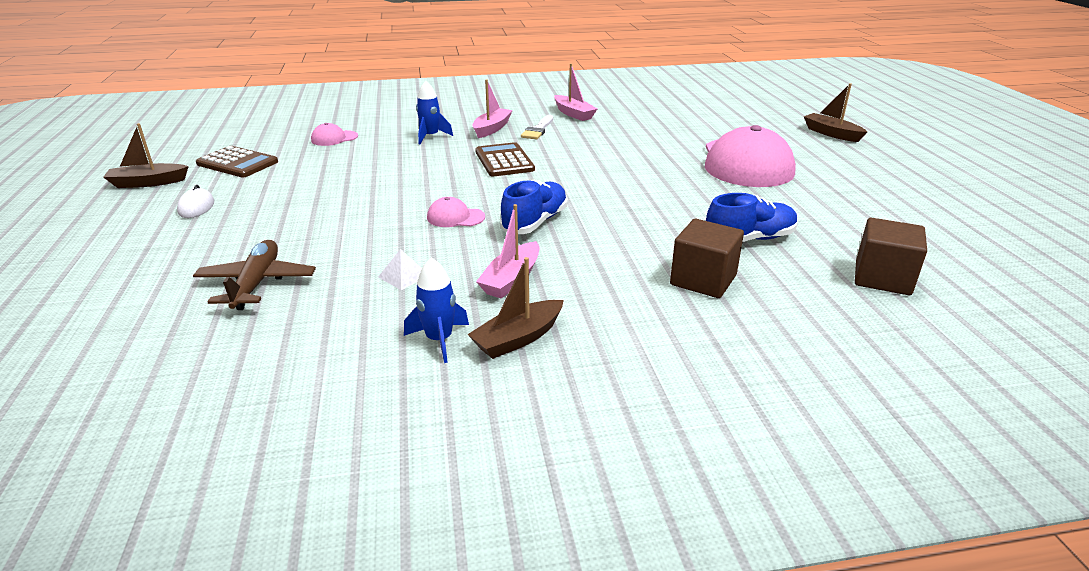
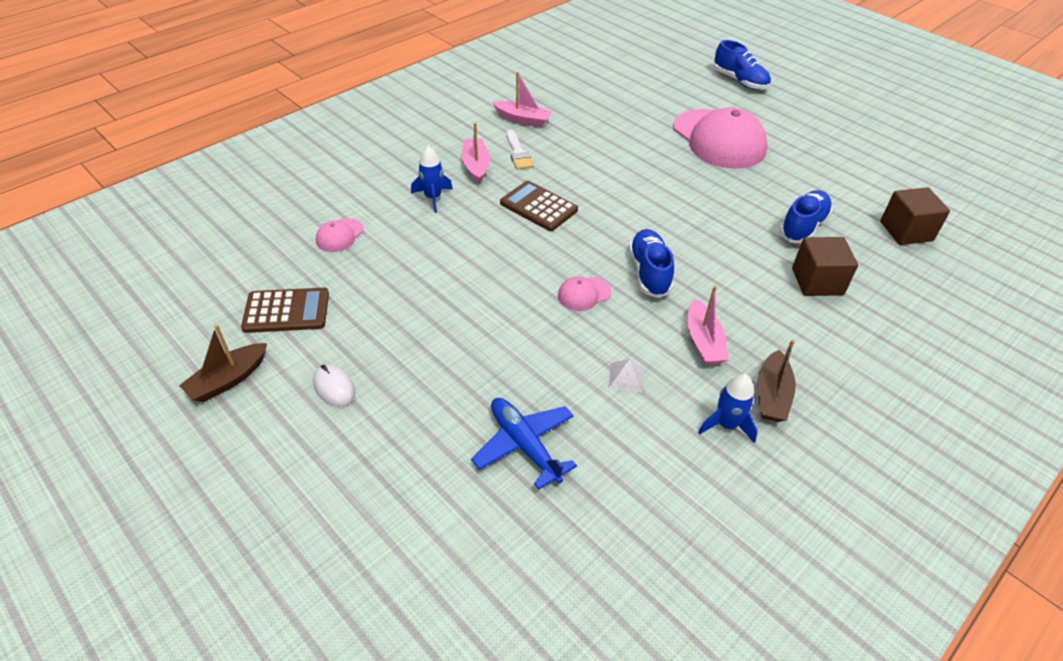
camera: 35 degrees left, 15 degrees up
brown plane [193,240,316,310] -> blue plane [471,398,577,490]
brown boat [804,83,867,142] -> blue shoe [713,40,771,90]

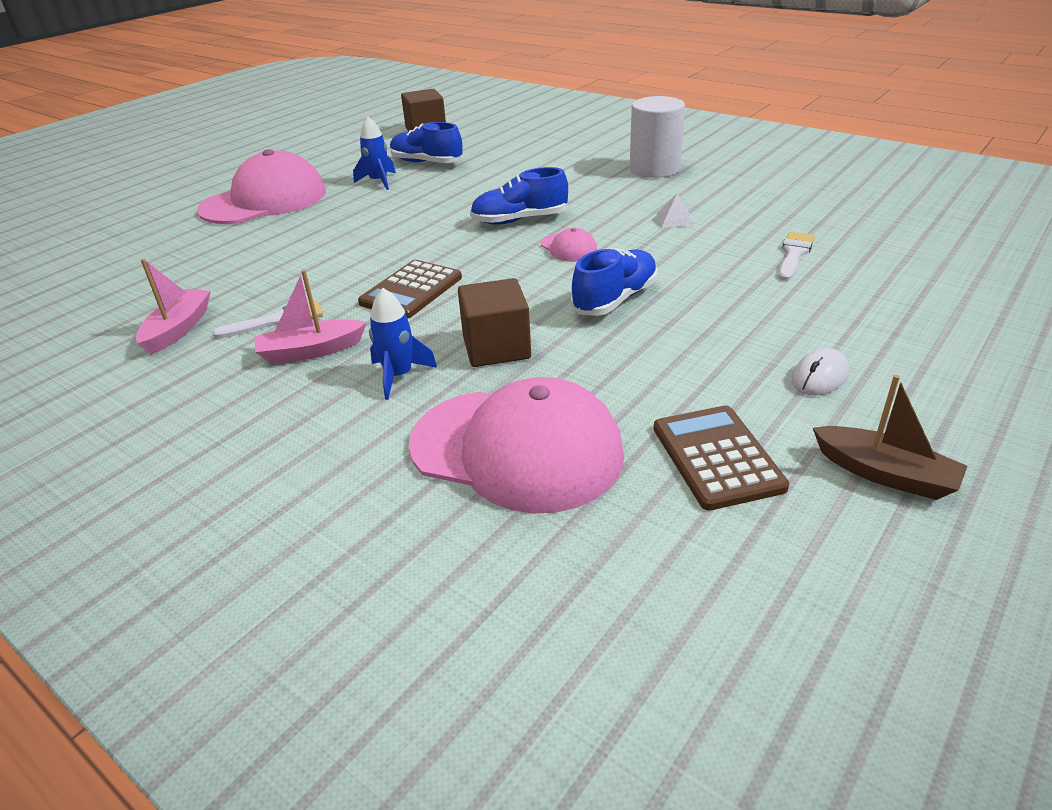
camera: 95 degrees left, 10 degrees down
pink cap [316,218,364,252] -> pink cap [409,377,624,514], size x2.35
blue plane [471,398,577,490] -> white brush [778,232,815,281]
pink boat [687,286,729,365] -> none
blue rocket [698,374,758,443] -> blue rocket moved to [353,117,396,190]
blue shoe [713,40,771,90] -> blue shoe moved to [571,248,658,316]
brown boat [757,340,796,422] -> white cylinder [630,96,685,178]
brown cube [792,237,858,296] -> brown cube moved to [458,278,531,367]

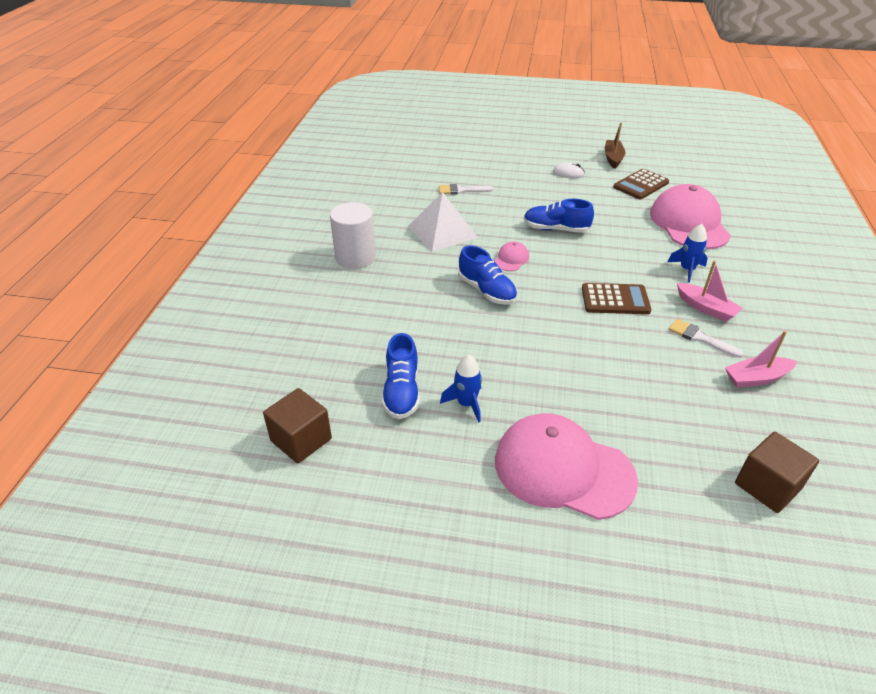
camera: 120 degrees left, 5 degrees up
brown cube [458,278,531,367] -> brown cube moved to [735,432,819,513]
white pyramid [656,194,694,228] -> white pyramid [408,192,478,252], size x2.37

